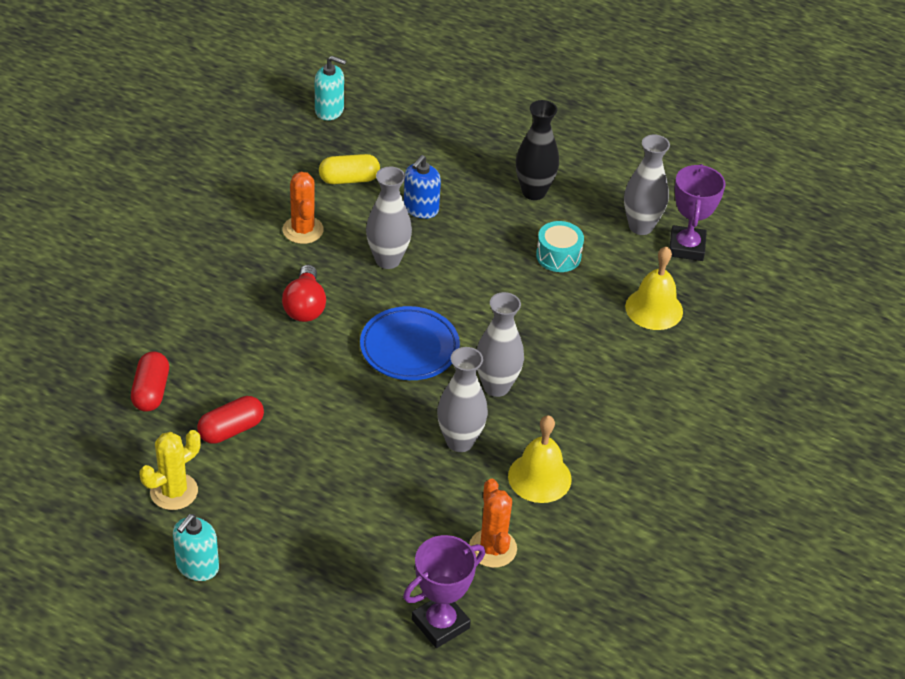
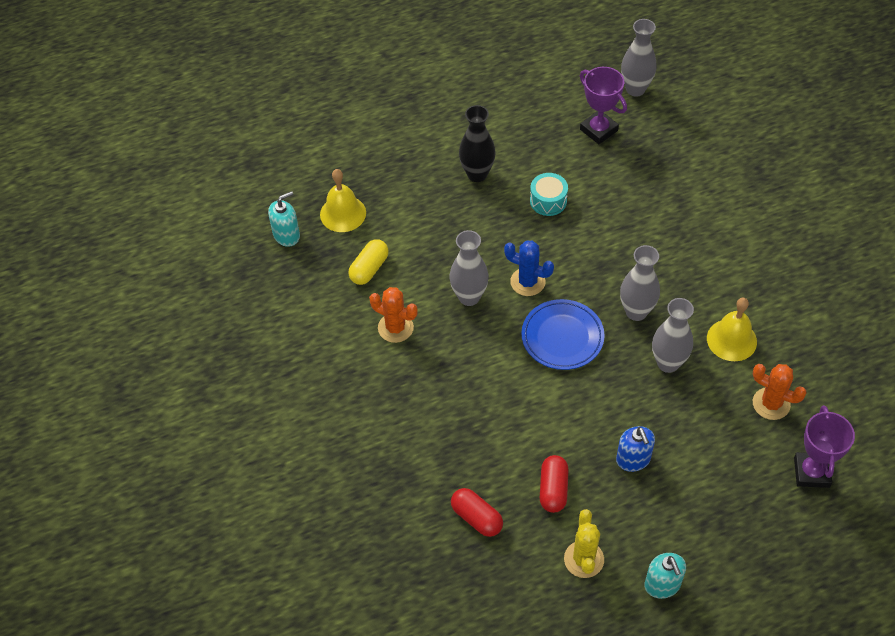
camera: 45 degrees left, 10 degrees up
red light bulb [282,265,326,322] -> none
blue soap dispenser [404,155,441,219] -> blue soap dispenser moved to [616,426,655,472]
grey vase [624,135,670,235] -> grey vase moved to [621,19,657,97]
yellow bell [625,246,683,330] -> yellow bell moved to [320,169,366,232]
none -> blue cactus [504,241,554,296]

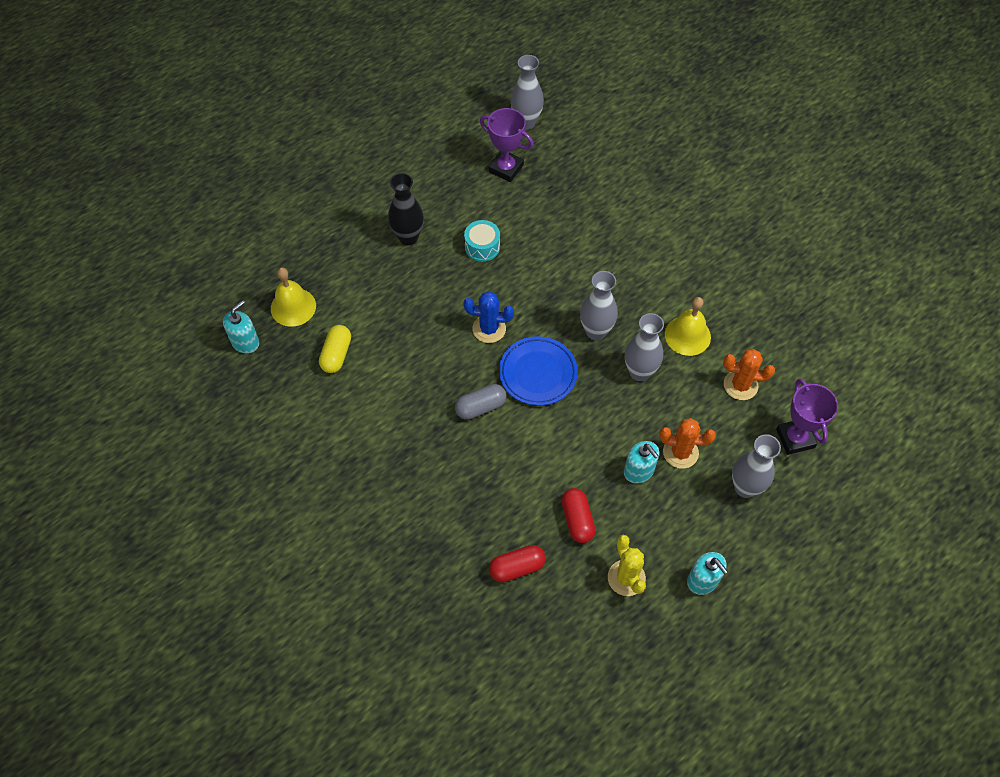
camera: 20 degrees left, 5 degrees up
orange cactus [369,287,418,343] -> orange cactus moved to [659,418,716,469]
grey vase [450,230,489,306] -> grey vase moved to [732,434,781,498]
red capsule [451,488,503,537] -> red capsule turned 45 degrees counterclockwise [489,545,546,583]
blue soap dispenser [616,426,655,472] -> turquoise soap dispenser [624,441,659,484]
none -> grey capsule [455,384,506,420]

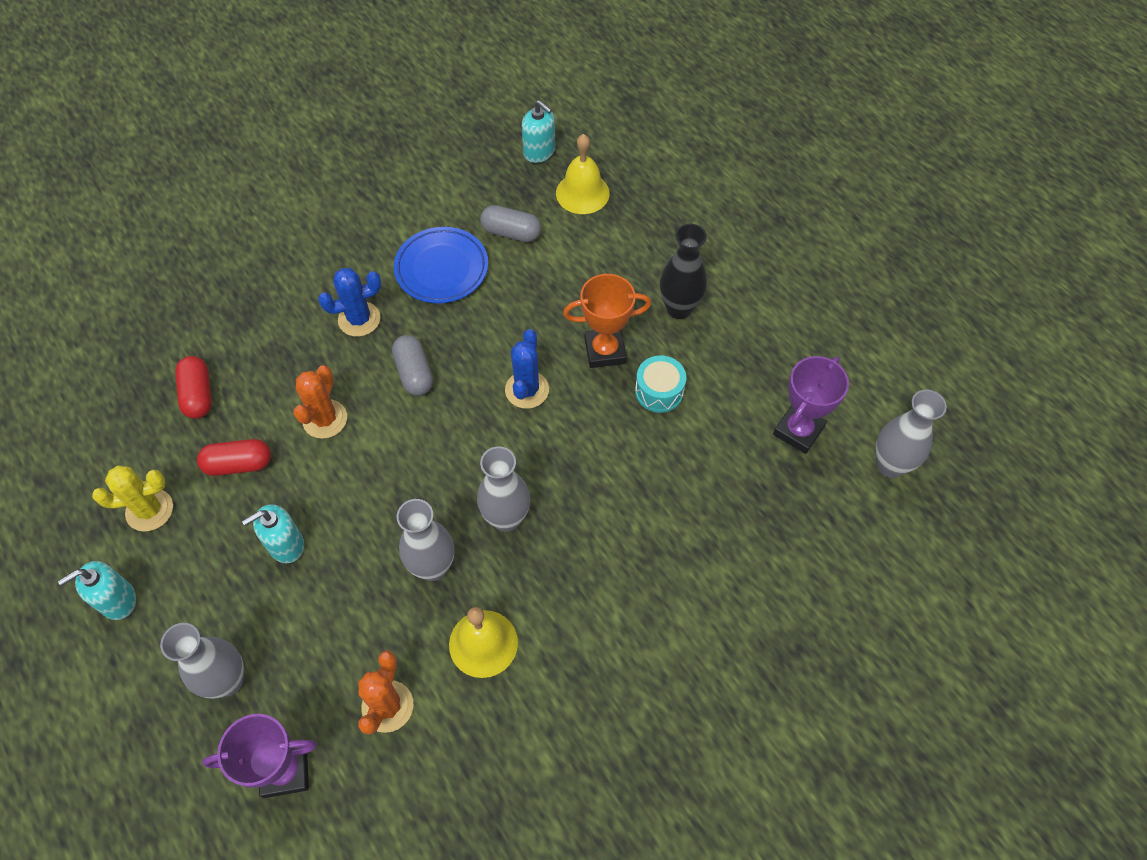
camera: 95 degrees right, 0 degrees up
yellow capsule [319,325,351,373] -> grey capsule [480,205,541,242]
blue plate [499,336,578,406] -> blue plate moved to [394,227,488,303]
orange cactus [659,418,716,469] -> orange cactus moved to [293,365,347,439]
none -> blue cactus [318,268,381,337]
none -> orange trophy [563,274,651,368]

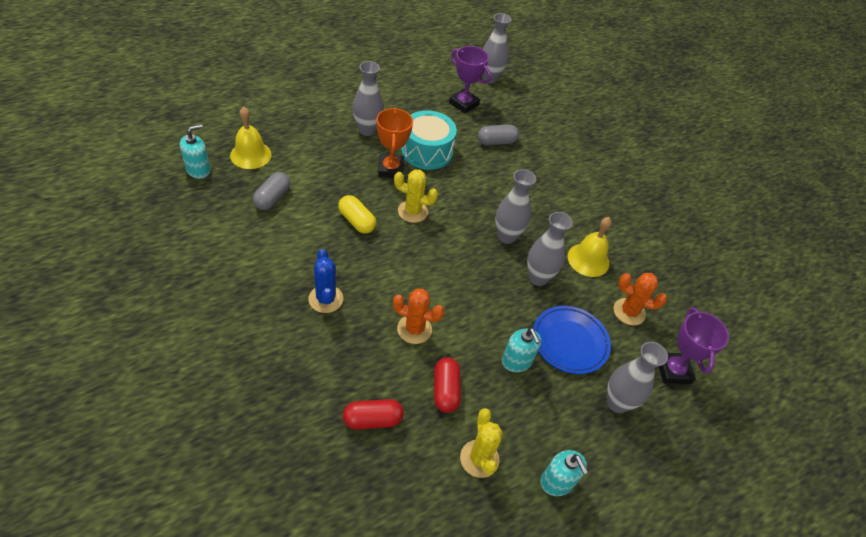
camera: 90 degrees left, 10 degrees down
grey capsule [392,335,433,396] -> grey capsule moved to [478,124,519,145]
blue plate [394,227,488,303] -> blue plate moved to [533,306,611,374]
blue cactus [505,329,549,409] -> yellow cactus [394,169,438,223]
turquoise drum [635,356,686,413] -> turquoise drum [401,110,457,170], size x1.68
black vase [660,224,707,319] -> grey vase [353,61,384,136]
none -> yellow capsule [338,195,376,234]

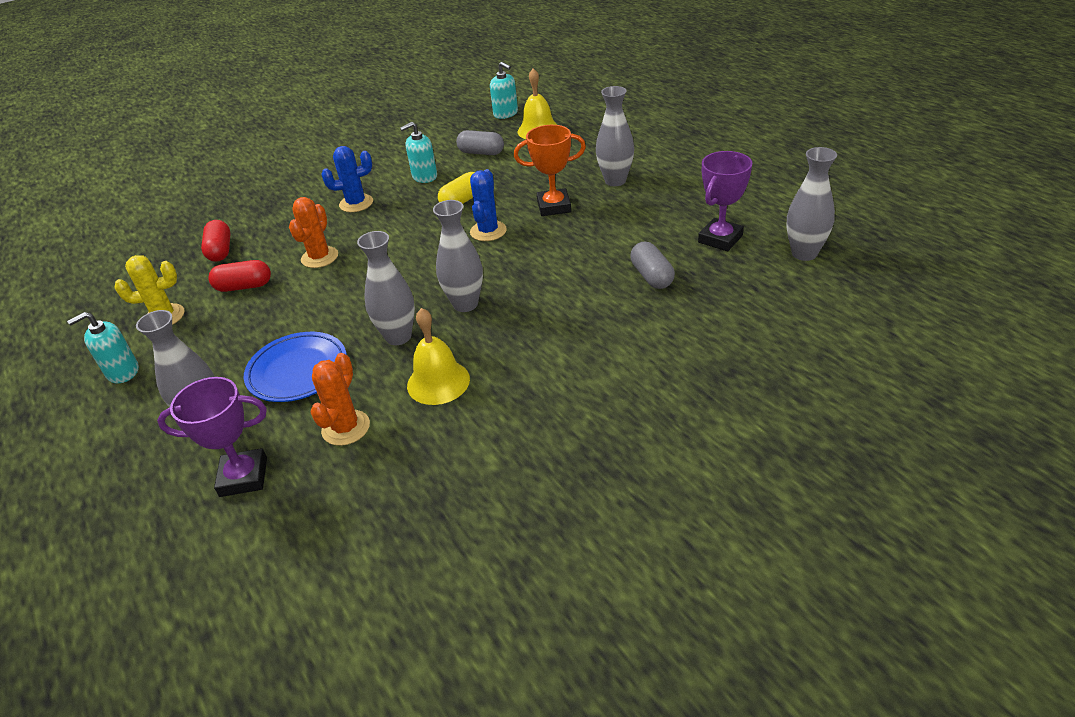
camera: 95 degrees right, 10 degrees down
yellow cactus [394,169,438,223] -> blue cactus [470,169,507,241]
turquoise drum [401,110,457,170] -> none
turquoise soap dispenser [502,328,541,373] -> turquoise soap dispenser moved to [400,122,437,183]

